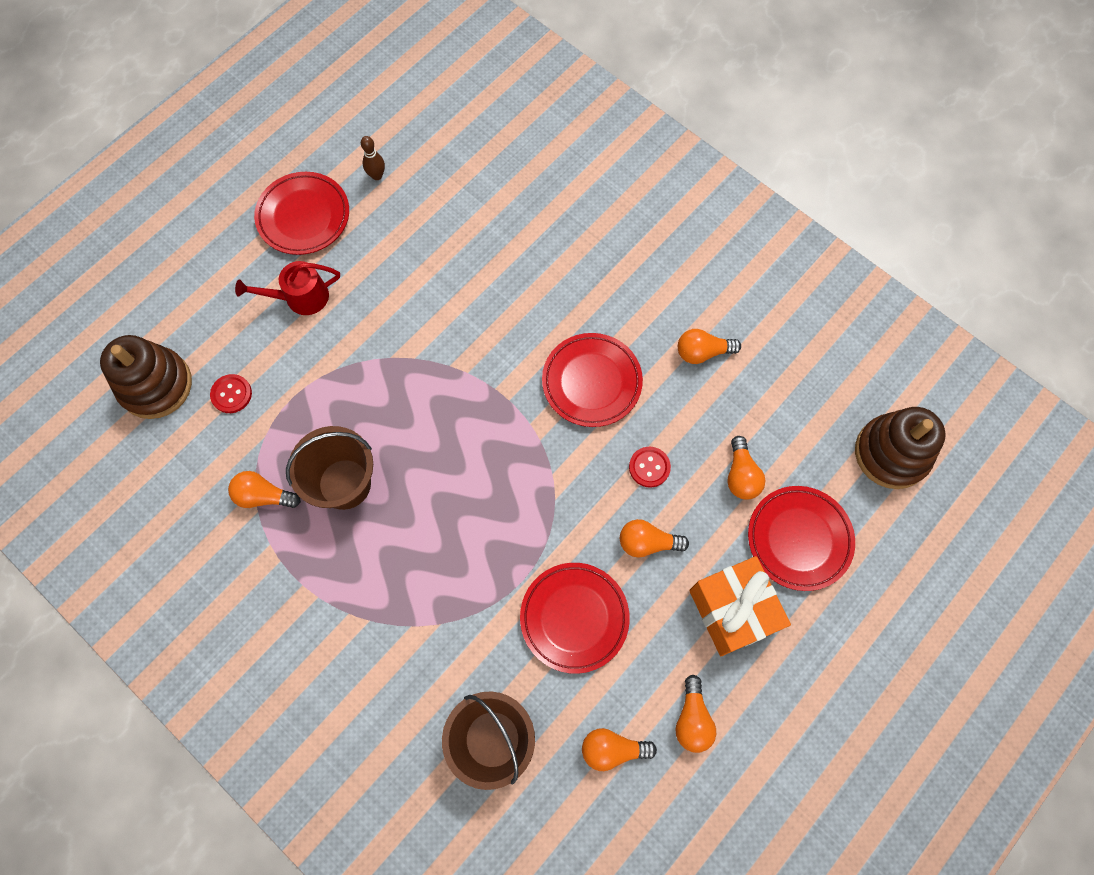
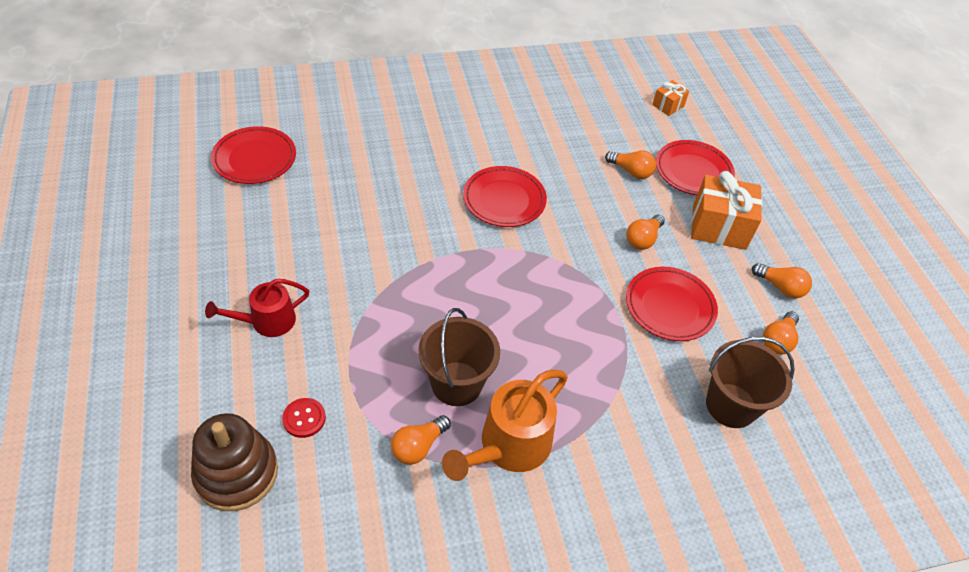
camera: 60 degrees left, 20 degrees down
red watering can [235,261,340,315] -> red watering can turned 45 degrees clockwise [205,279,309,337]
red plate [254,172,349,255] -> red plate moved to [211,126,296,184]
brown bowling pin [361,136,385,180] -> none
red button [629,447,671,488] -> none
orange light bulb [678,329,741,364] -> none
brown stacking toy [855,407,946,489] -> orange gift [652,80,689,116]
none -> orange watering can [442,370,568,481]

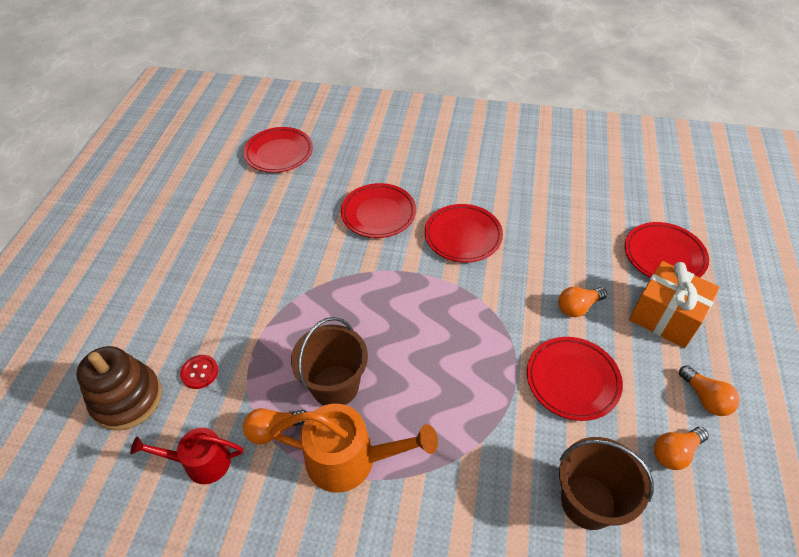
camera: 30 degrees right, 0 degrees up
red watering can [205,279,309,337] -> red watering can moved to [130,428,243,484]
orange watering can [442,370,568,481] -> orange watering can turned 150 degrees counterclockwise [270,404,438,493]
orange light bulb [605,151,656,179] -> none
orange gift [652,80,689,116] -> none
none -> red plate [341,183,416,238]

